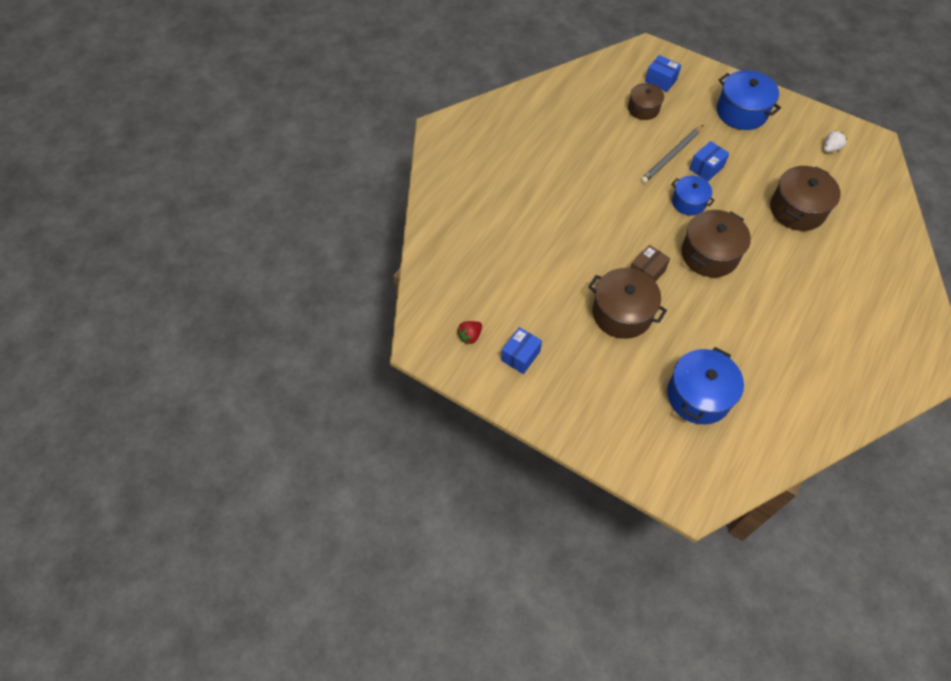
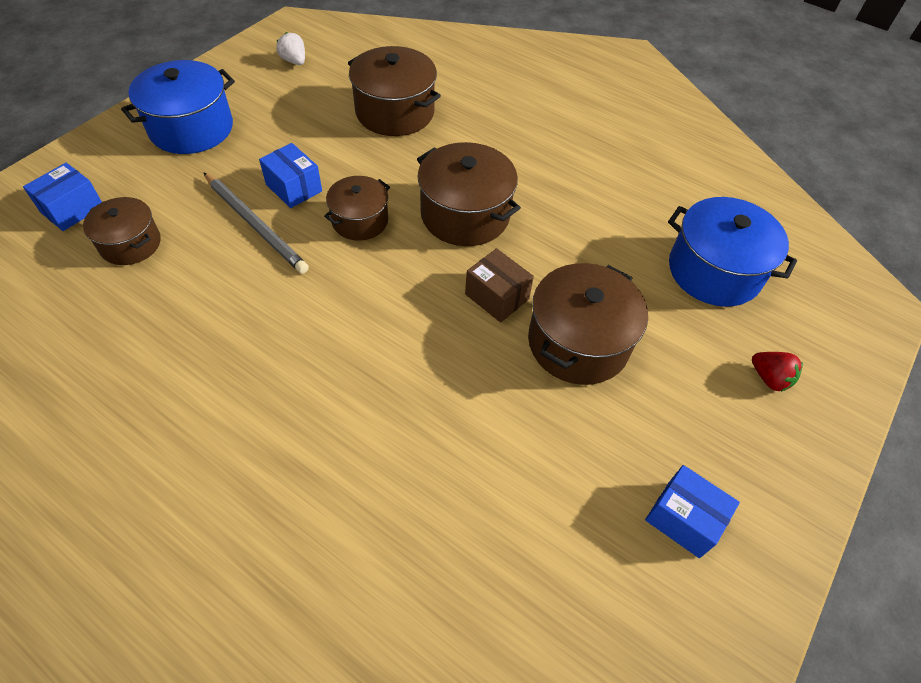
camera: 90 degrees left, 5 degrees down
red strawberry [457,321,482,344] -> red strawberry moved to [752,352,803,392]
blue pot [672,176,715,216] -> brown pot [324,176,390,241]

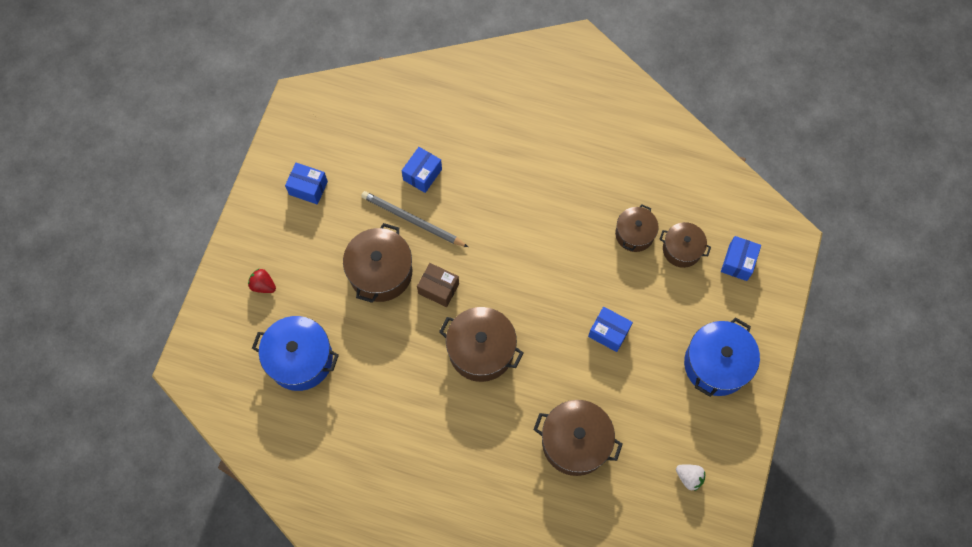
camera: 165 degrees right, 15 degrees up
grey pencil [204,173,309,274] -> grey pencil moved to [361,191,468,247]
brown pot [324,176,390,241] -> brown pot moved to [615,205,659,252]
none -> blue box [402,147,442,193]

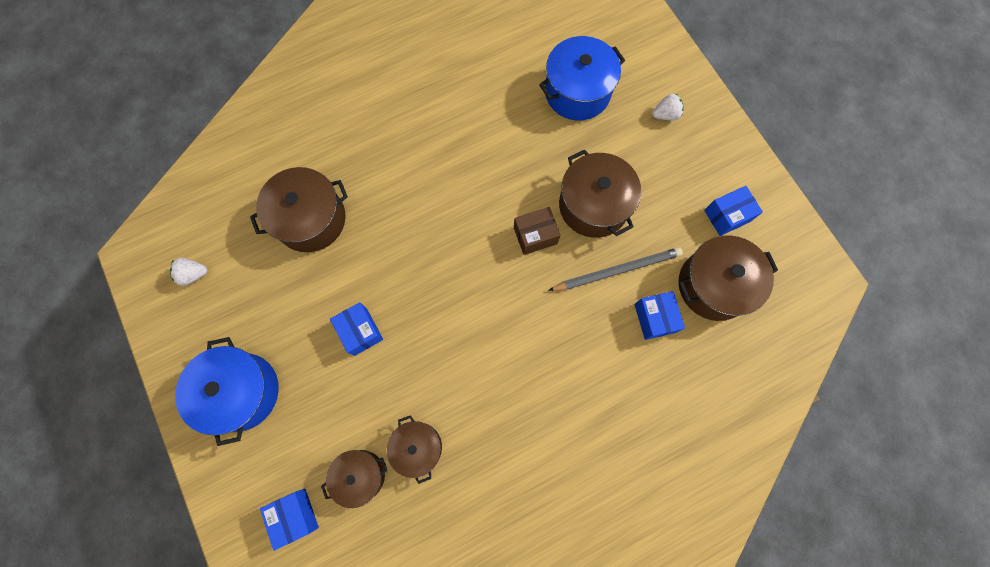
camera: 135 degrees right, 5 degrees up
red strawberry [248,269,276,293] -> white strawberry [652,94,684,120]
brown pot [439,307,523,382] -> brown pot moved to [678,235,778,321]
blue box [588,307,633,352] -> blue box turned 75 degrees clockwise [330,302,383,356]

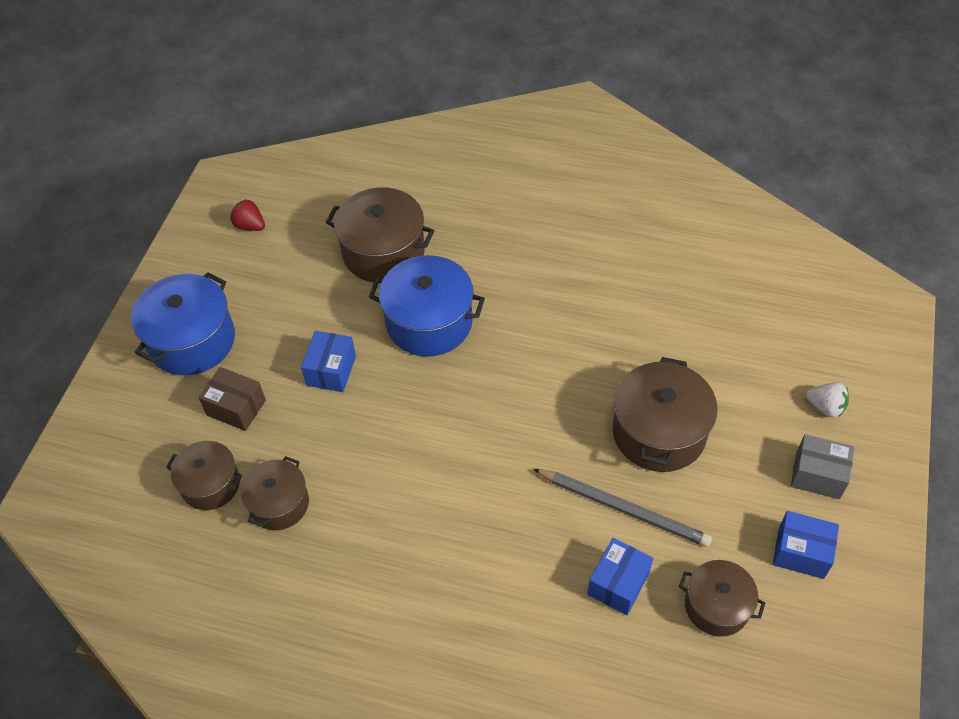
camera: 45 degrees right, 20 degrees down
white strawberry [170,258,208,286] -> red strawberry [231,199,265,231]
blue box [260,488,319,551] -> none
brown box [514,207,561,255] -> brown box moved to [198,367,266,431]
blue pot [539,36,625,120] -> blue pot moved to [369,255,485,357]
brown pot [678,235,778,321] -> brown pot [679,560,765,637], size x0.62
none -> grey box [791,434,854,499]

